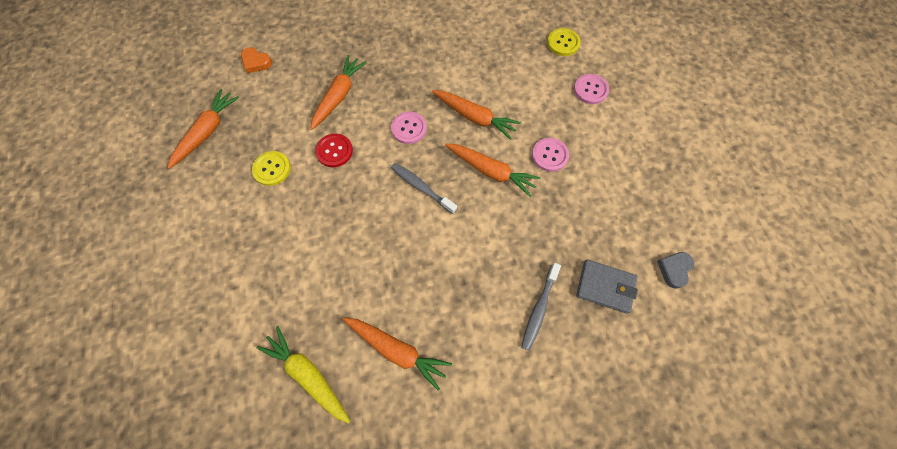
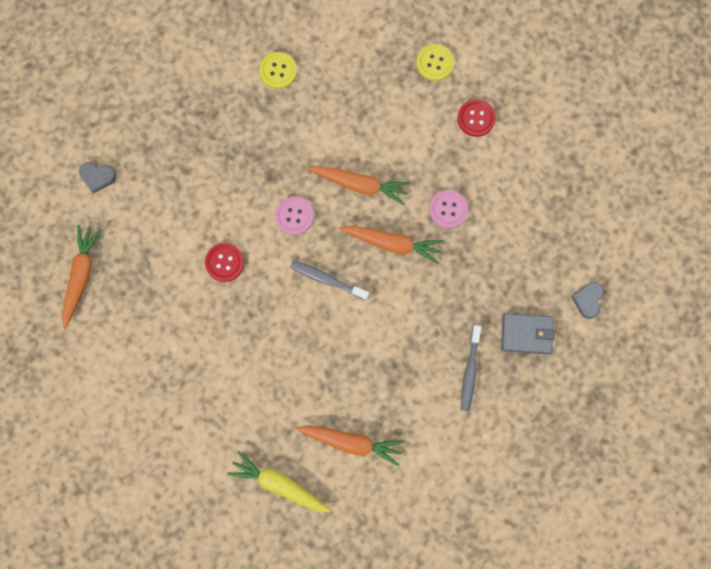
camera: 15 degrees left, 10 degrees up
orange heart [241,47,272,73] -> grey heart [79,162,116,194]
yellow button [252,151,291,186] -> yellow button moved to [259,52,297,89]
orange carrot [310,55,367,130] -> none
pink button [574,74,609,104] -> red button [458,99,496,137]

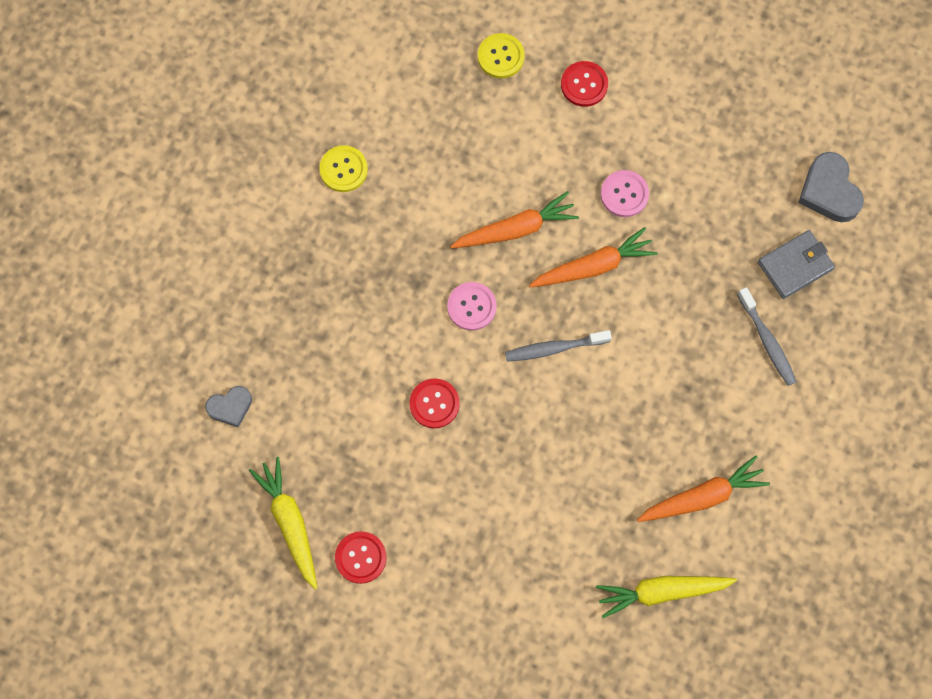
camera: 35 degrees left, 5 degrees down
orange carrot [62,225,102,329] -> yellow carrot [249,457,317,589]
grey heart [571,282,604,319] -> grey heart [798,152,864,222], size x1.59
none -> red button [335,531,387,584]

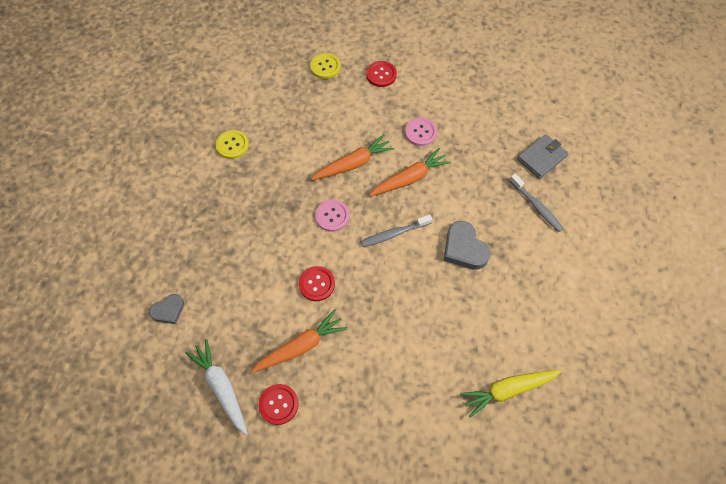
camera: 10 degrees left, 10 degrees down
yellow carrot [249,457,317,589] -> white carrot [185,339,248,435]
orange carrot [637,455,770,522] -> orange carrot moved to [251,310,347,373]
grey heart [798,152,864,222] -> grey heart moved to [444,221,491,270]

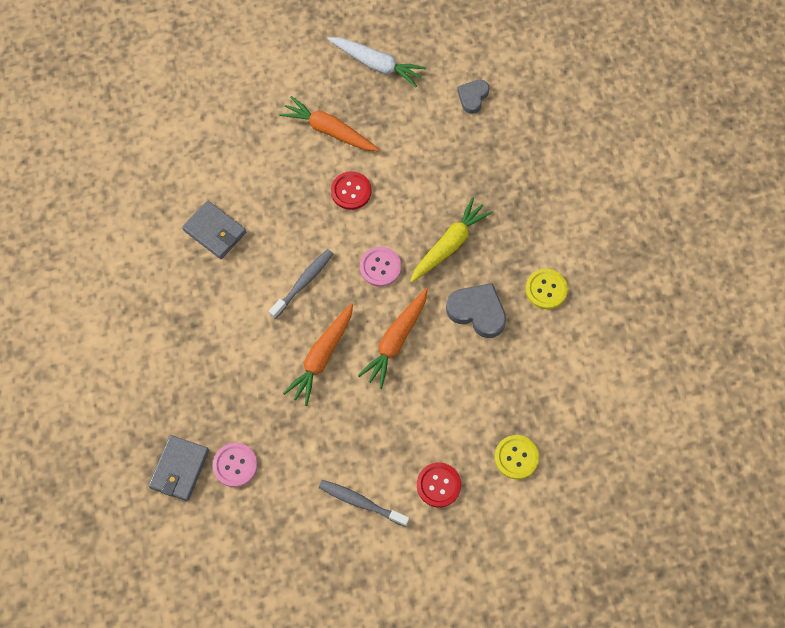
camera: 150 degrees right, 5 degrees up
orange carrot [251,310,347,373] -> orange carrot turned 90 degrees clockwise [279,96,379,151]
red button [258,384,298,425] -> none
pink button [405,118,437,146] -> pink button moved to [213,443,258,487]
grey heart [444,221,491,270] -> grey heart moved to [446,283,506,338]
yellow carrot [460,370,562,418] -> yellow carrot moved to [410,197,493,283]
grey toothbrush [509,174,564,232] -> grey toothbrush moved to [319,480,409,527]
none -> grey wallet [182,200,246,259]

